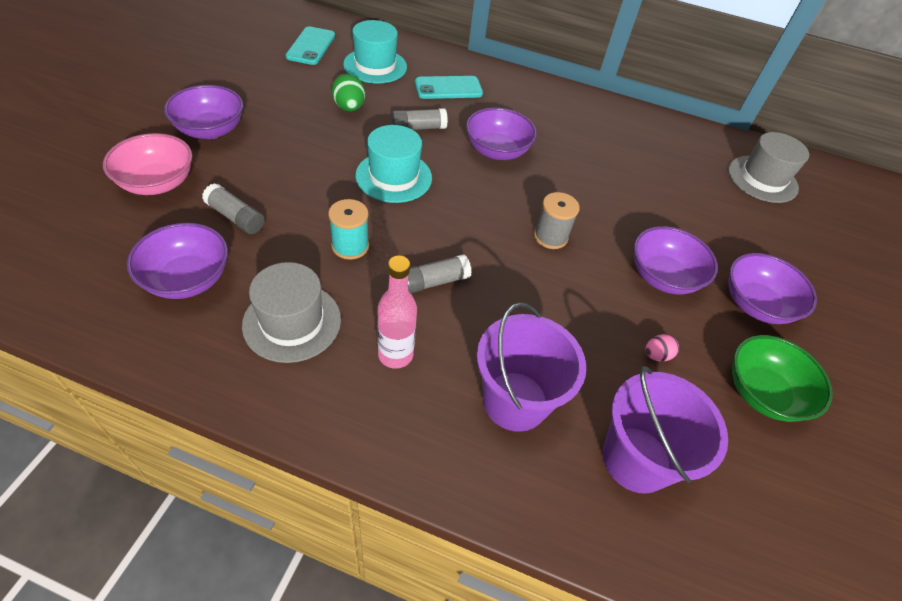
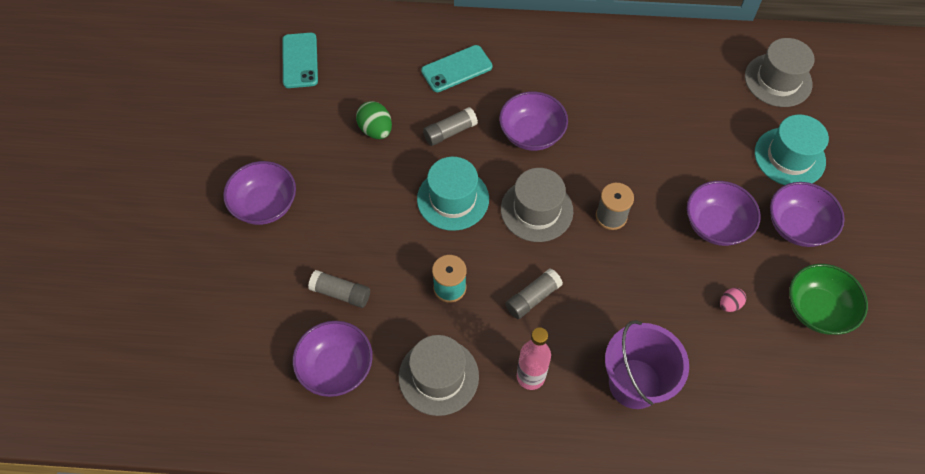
camera: 10 degrees left, 10 degrees up
pink bowl [103,133,192,195] -> none
turquoise hat [343,20,407,84] -> turquoise hat moved to [755,115,829,185]
purple bucket [603,366,728,494] -> none
none -> grey hat [501,168,573,242]

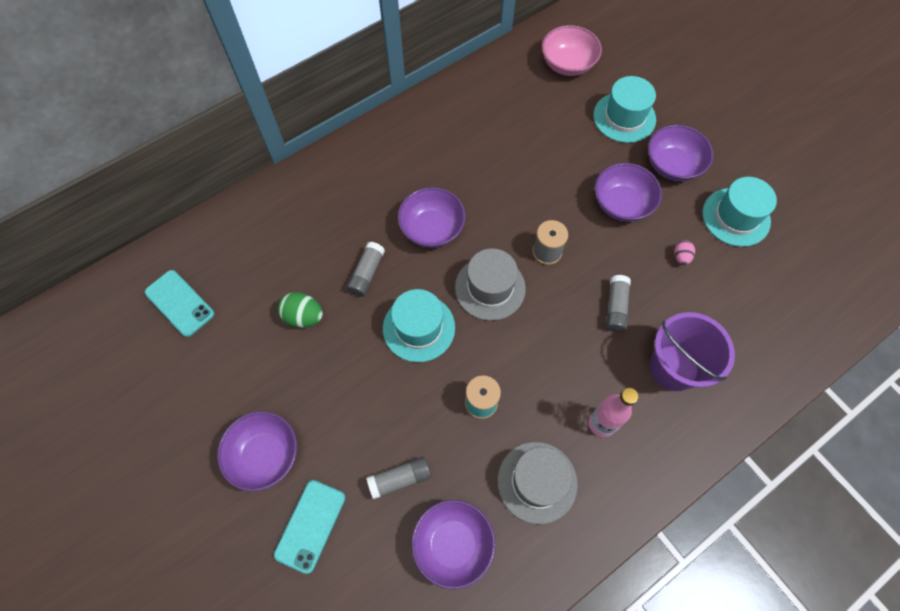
camera: 40 degrees left, 5 degrees up
turquoise phone [421,45,493,92] -> turquoise phone moved to [274,480,345,574]
grey glue stick [506,269,563,319] -> grey glue stick moved to [606,275,631,332]
grey hat [745,38,814,107] -> pink bowl [542,25,602,76]
green bowl [789,264,868,335] -> turquoise hat [702,177,777,247]

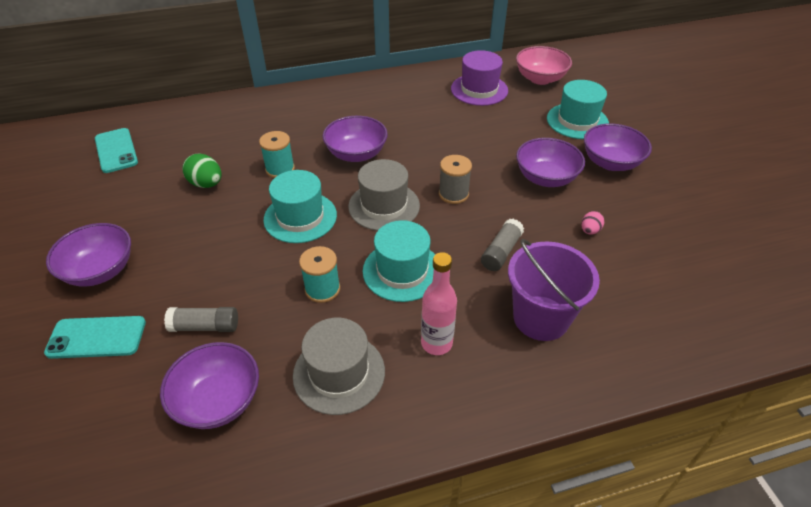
camera: 20 degrees right, 20 degrees down
turquoise phone [274,480,345,574] -> turquoise phone turned 45 degrees clockwise [44,316,146,359]
grey glue stick [347,242,385,297] -> turquoise spool [259,131,295,178]
turquoise hat [702,177,777,247] -> turquoise hat moved to [363,220,435,302]
none -> purple hat [451,50,508,106]

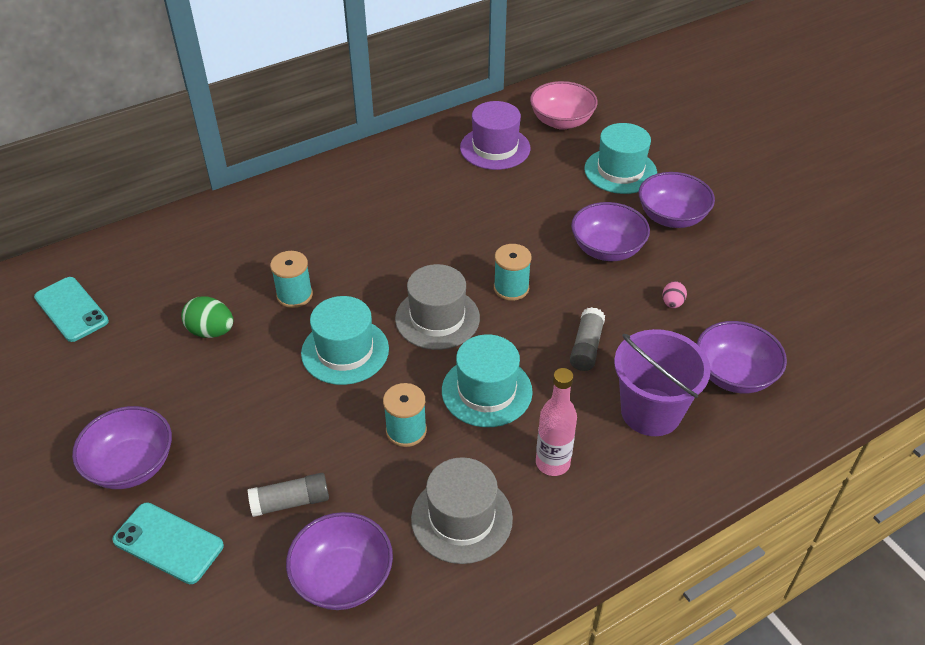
camera: 15 degrees left, 0 degrees up
turquoise phone [44,316,146,359] -> turquoise phone turned 45 degrees clockwise [112,502,224,584]
purple bowl [323,116,388,162] -> purple bowl moved to [697,321,787,394]
grey spool [439,155,472,204] -> turquoise spool [494,244,532,301]

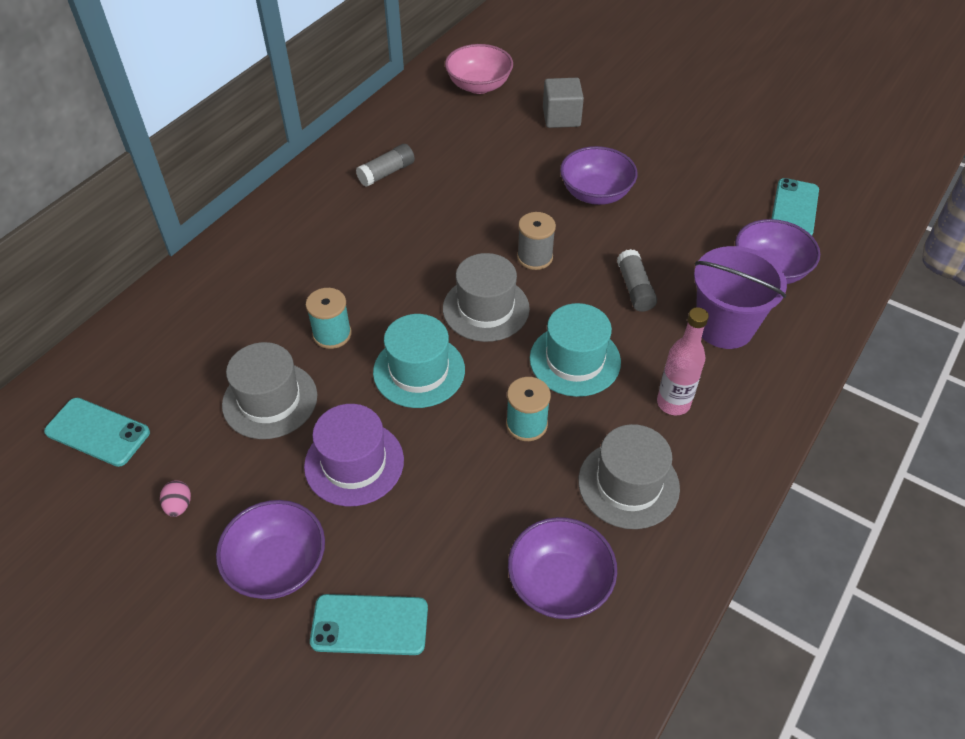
camera: 25 degrees left, 5 degrees up
green egg [181,296,233,338] -> grey hat [222,342,317,439]
grey glue stick [248,473,329,517] -> grey glue stick moved to [356,144,415,187]
purple hat [460,101,530,170] -> purple hat moved to [304,404,404,506]
turquoise spool [494,244,532,301] -> grey spool [517,212,556,270]
turquoise hat [584,123,657,194] -> grey cube [543,78,584,128]
purple bowl [638,172,715,228] -> none
pink egg [662,281,687,308] -> pink egg moved to [160,480,191,517]
none -> turquoise phone [771,178,819,236]

